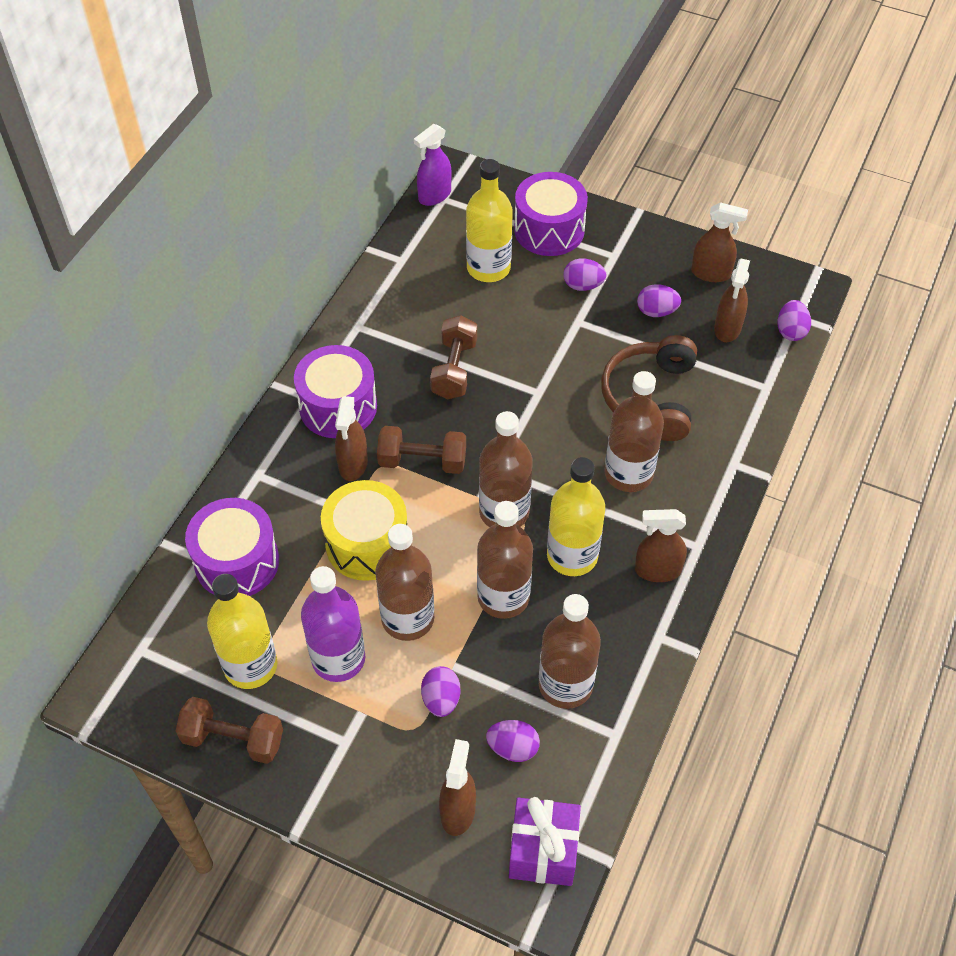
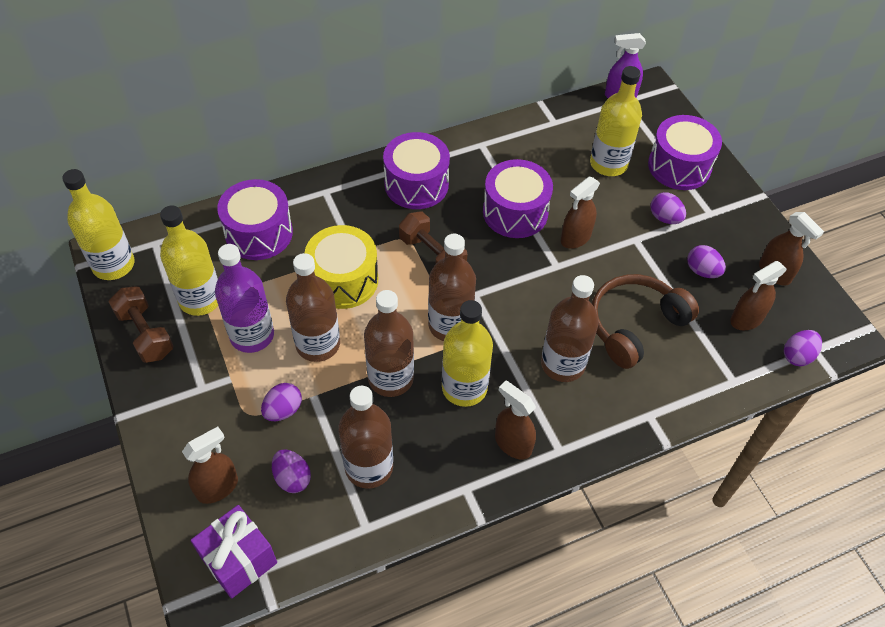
camera: 40 degrees right, 0 degrees up
brown spray bottle [335,396,368,481] -> brown spray bottle moved to [561,176,600,249]
brown dumbbell [430,316,477,399] -> purple drum [483,159,553,238]
none -> yellow bottle [62,169,134,280]

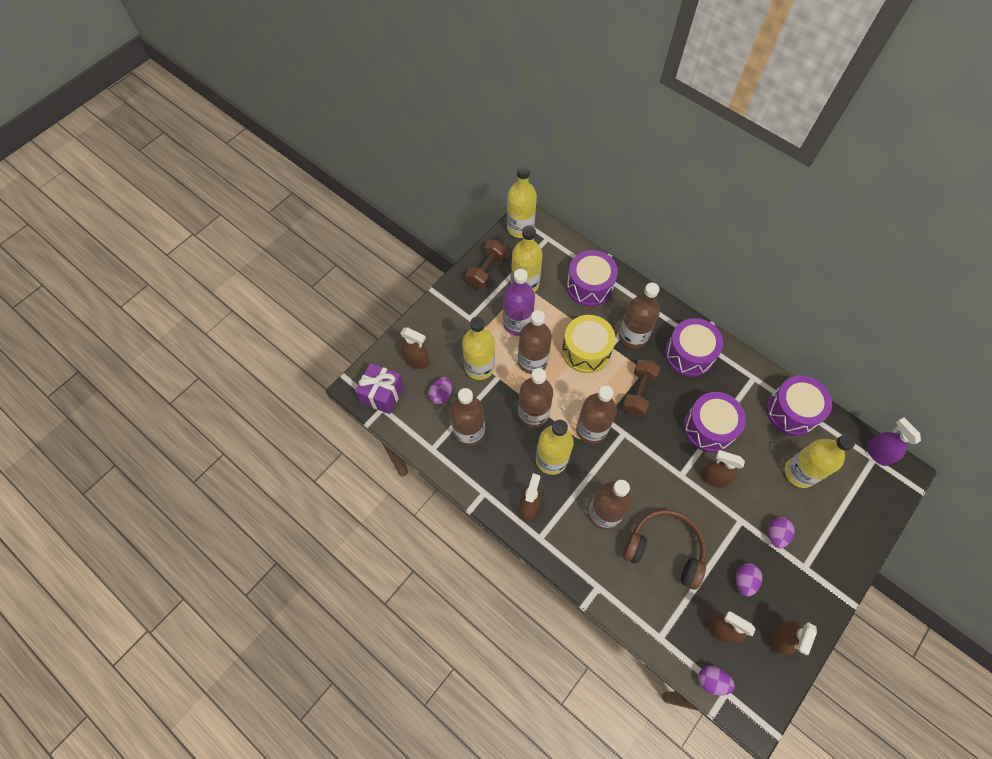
camera: 65 degrees right, 10 degrees up
purple egg [261,383,302,421] -> yellow bottle [462,316,495,380]
purple drum [648,115,722,190] -> purple drum moved to [766,376,832,436]
none -> brown bottle [619,283,660,349]

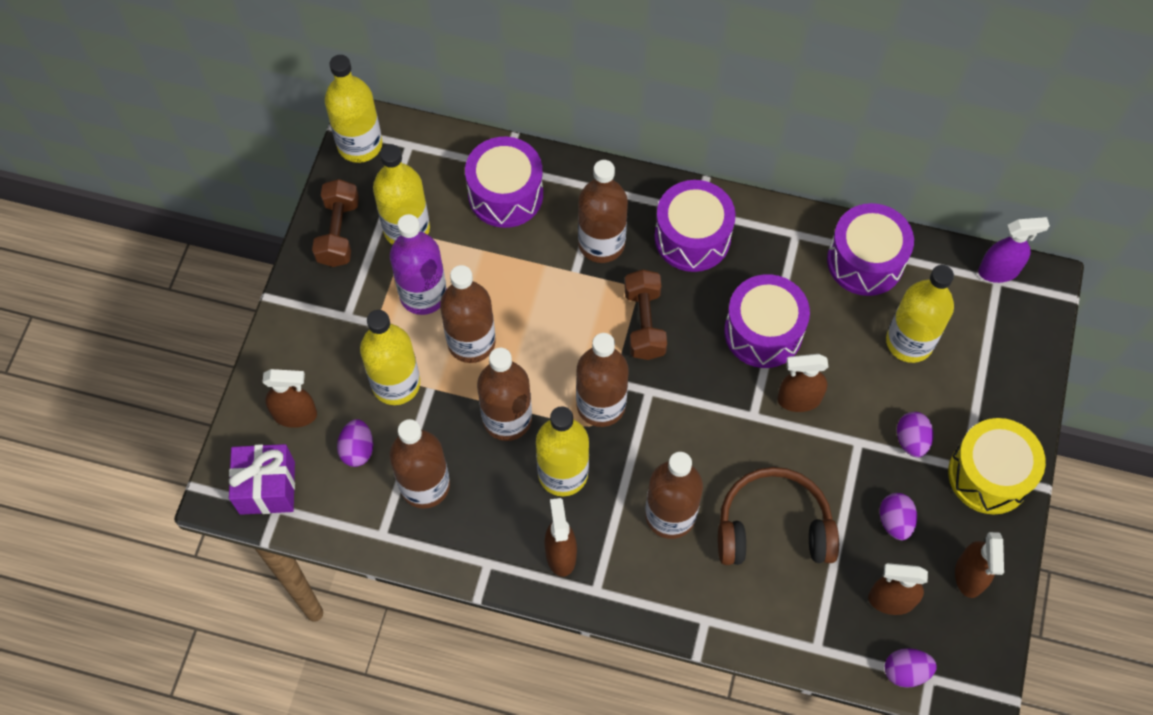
camera: 25 degrees left, 0 degrees up
yellow drum [562,315,616,373] -> yellow drum moved to [948,418,1046,515]
purple spray bottle [866,418,921,466] -> purple spray bottle turned 135 degrees clockwise [978,217,1050,283]

